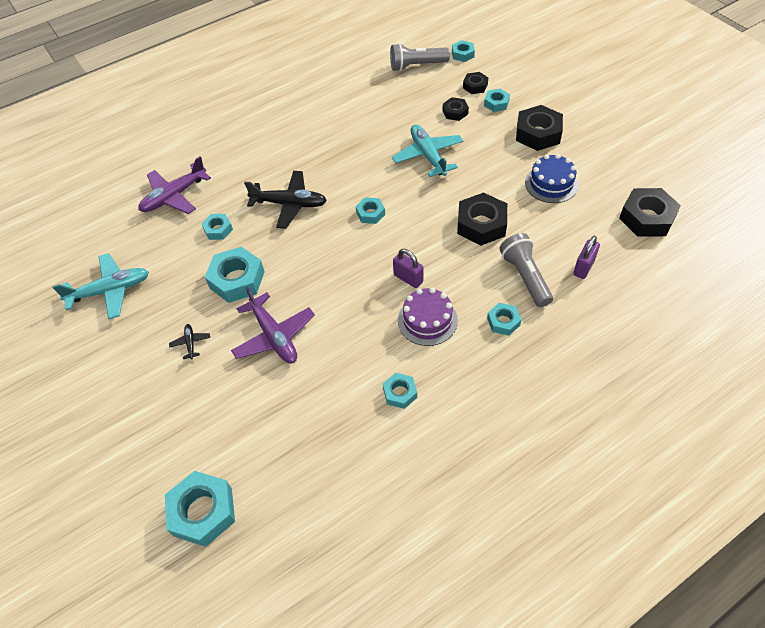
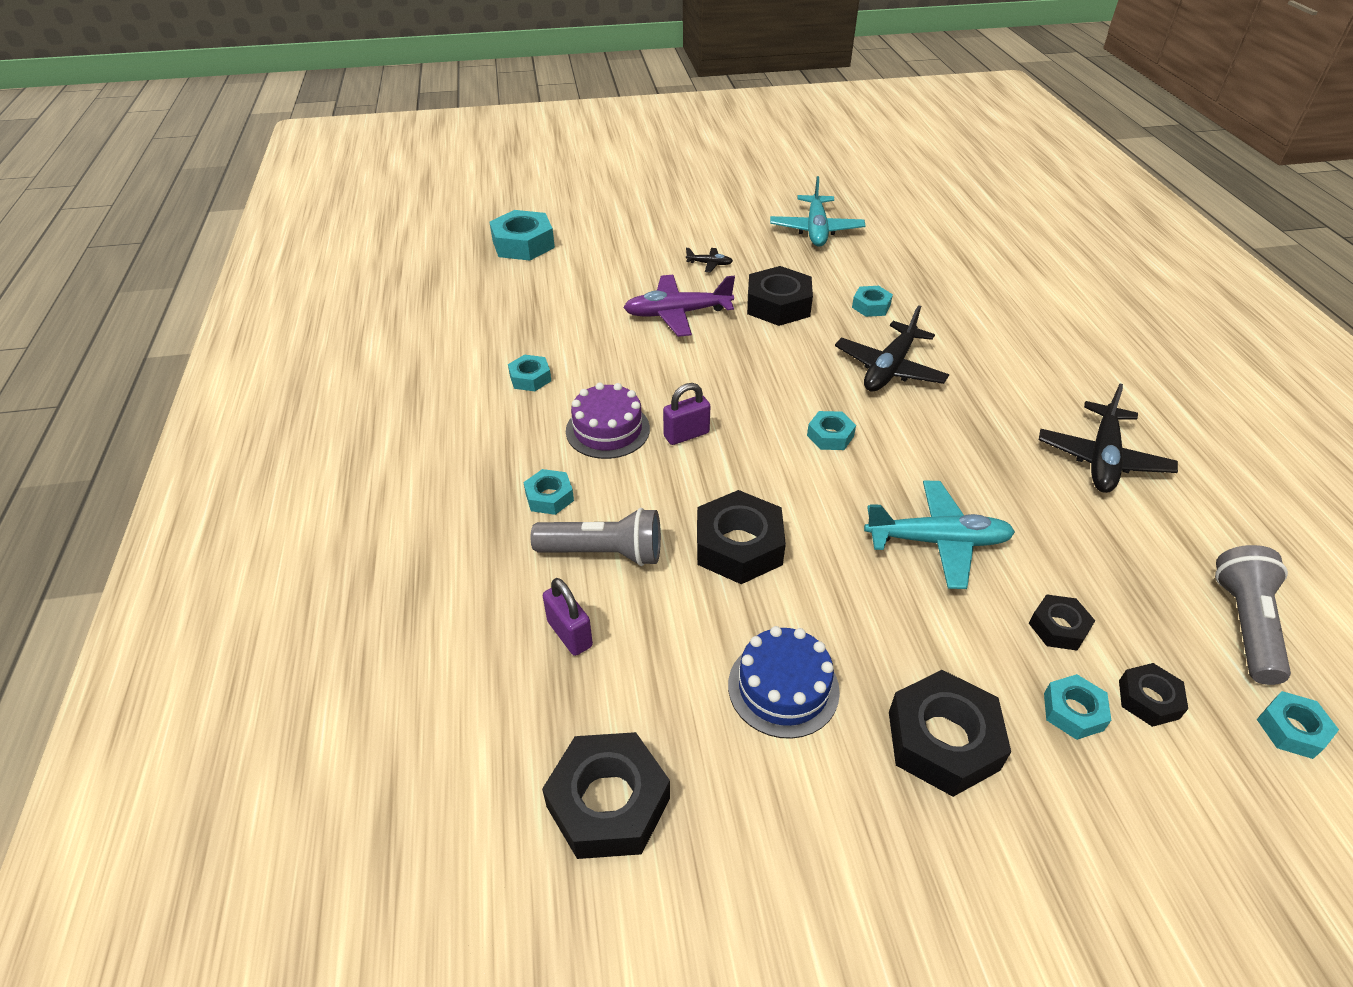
camera: 110 degrees right, 10 degrees down
purple plane [138,156,211,214] -> none
turquoise nut [205,247,265,303] -> black nut [747,266,813,326]
none -> black plane [1039,384,1178,493]

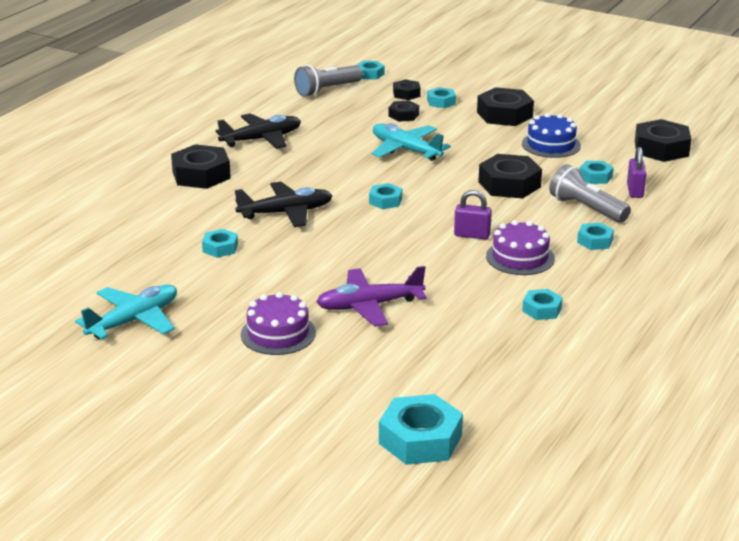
camera: 140 degrees left, 15 degrees down
purple plane [623,275,735,337] -> purple plane turned 135 degrees clockwise [316,266,427,326]
black plane [686,248,733,273] -> purple cake [241,292,316,355]
black nut [747,266,813,326] -> black nut moved to [171,144,231,189]
none -> turquoise nut [579,161,614,184]

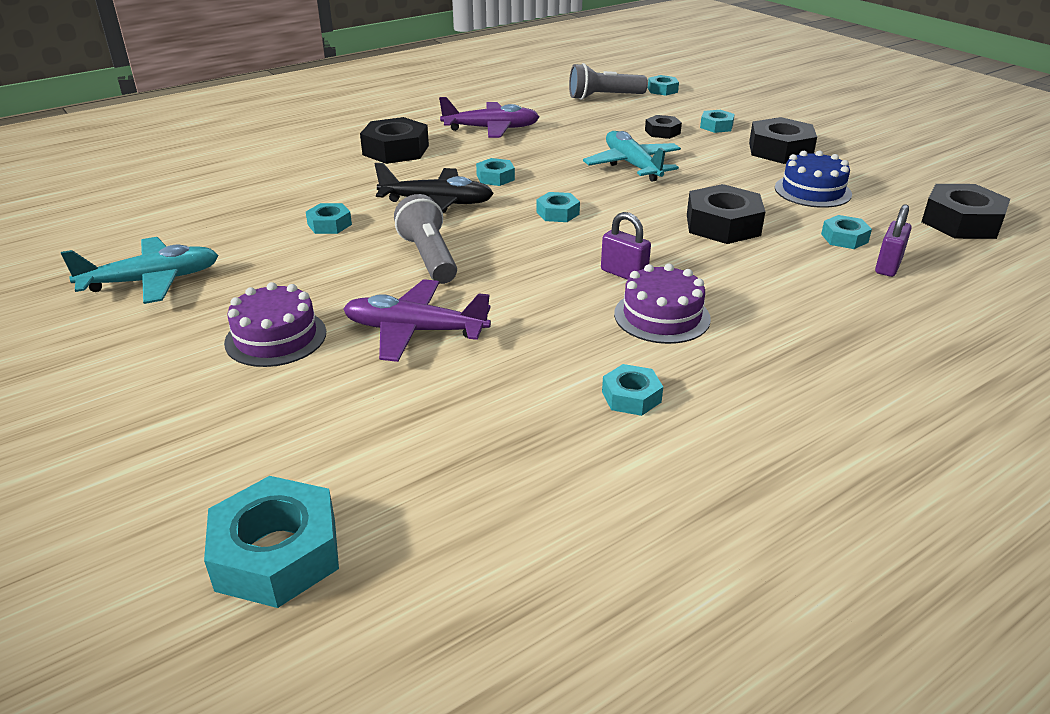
camera: 25 degrees right, 5 degrees up
black plane [215,113,301,149] -> purple plane [439,97,539,138]
black nut [393,79,421,100] -> none
grey flashlight [549,164,631,223] -> grey flashlight moved to [394,194,457,284]
turquoise nut [577,223,614,250] -> turquoise nut moved to [476,158,515,186]

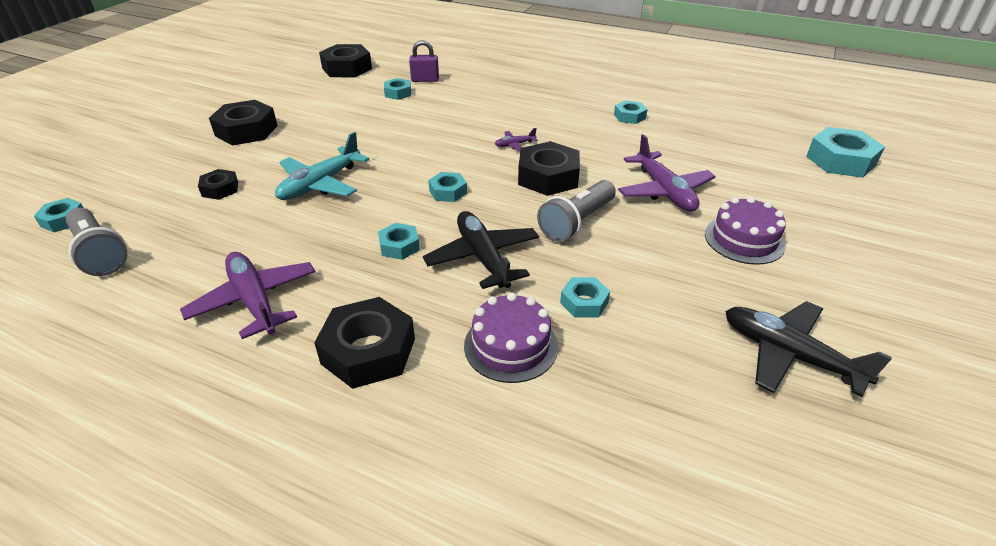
camera: 120 degrees left, 5 degrees up
turquoise plane [61,237,218,304] -> black plane [725,301,892,397]
purple padlock [601,212,651,280] -> purple plane [495,128,538,152]
purple cake [614,264,711,344] -> purple cake moved to [464,293,558,383]
black nut [687,184,766,244] -> black nut moved to [518,141,580,196]
turquoise nut [700,110,735,133] -> none
blue cake [775,150,852,208] -> none

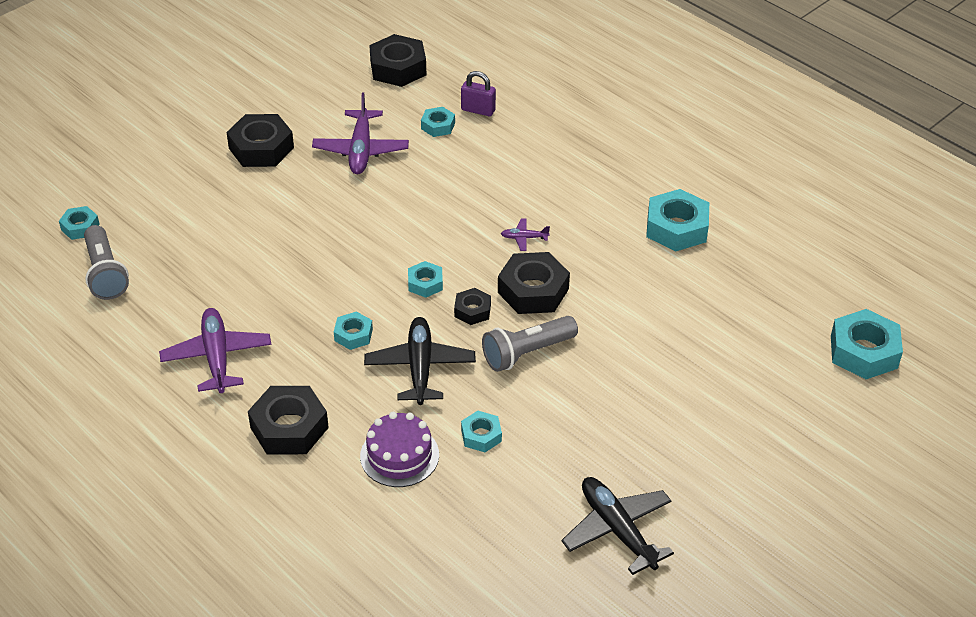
camera: 20 degrees right, 5 degrees up
black nut [198,169,238,200] -> black nut moved to [454,288,491,325]
turquoise plane [275,132,369,200] -> none
turquoise nut [614,100,647,124] -> turquoise nut [646,189,709,251], size x1.81
purple plane [618,134,716,211] -> purple plane moved to [312,92,409,174]
purple cake [705,197,786,265] -> none

